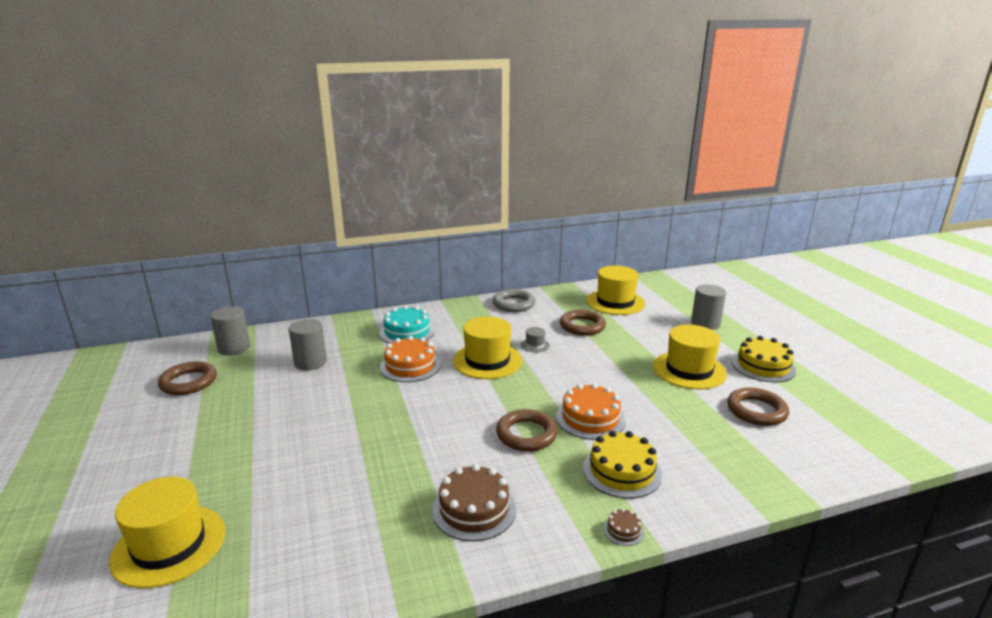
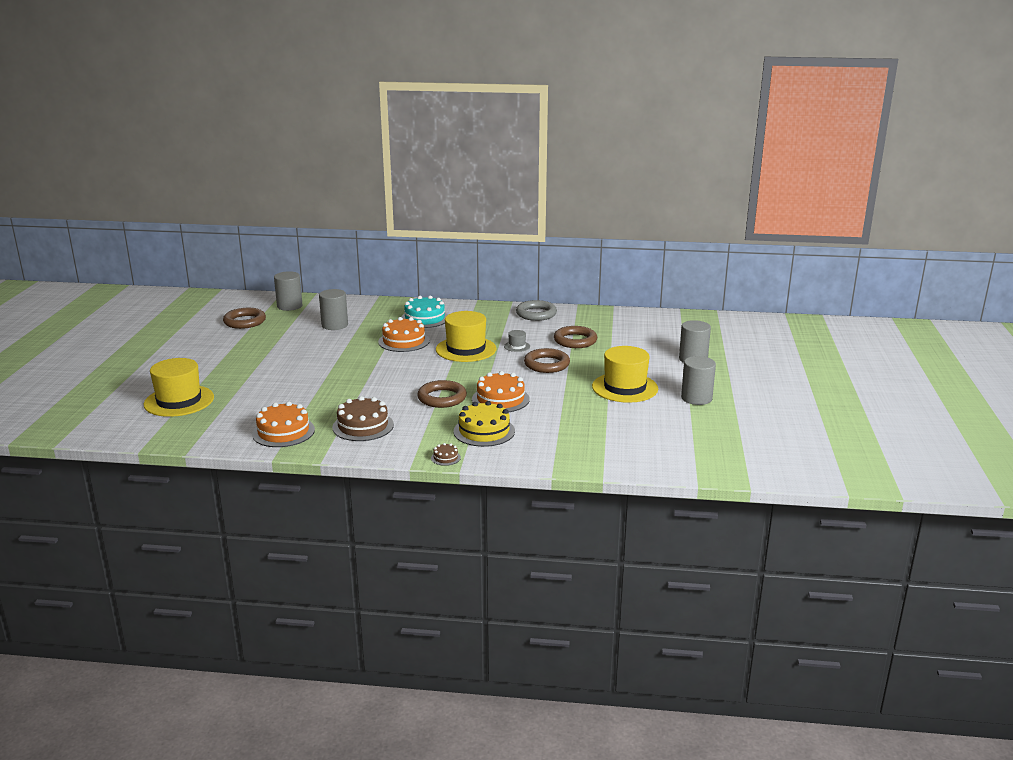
camera: 25 degrees right, 0 degrees up
yellow hat [586,265,645,315] -> none
brown ring [727,388,789,426] -> brown ring moved to [524,348,570,373]
yellow cake [732,336,796,382] -> grey cylinder [681,356,716,405]
none -> orange cake [252,401,315,447]

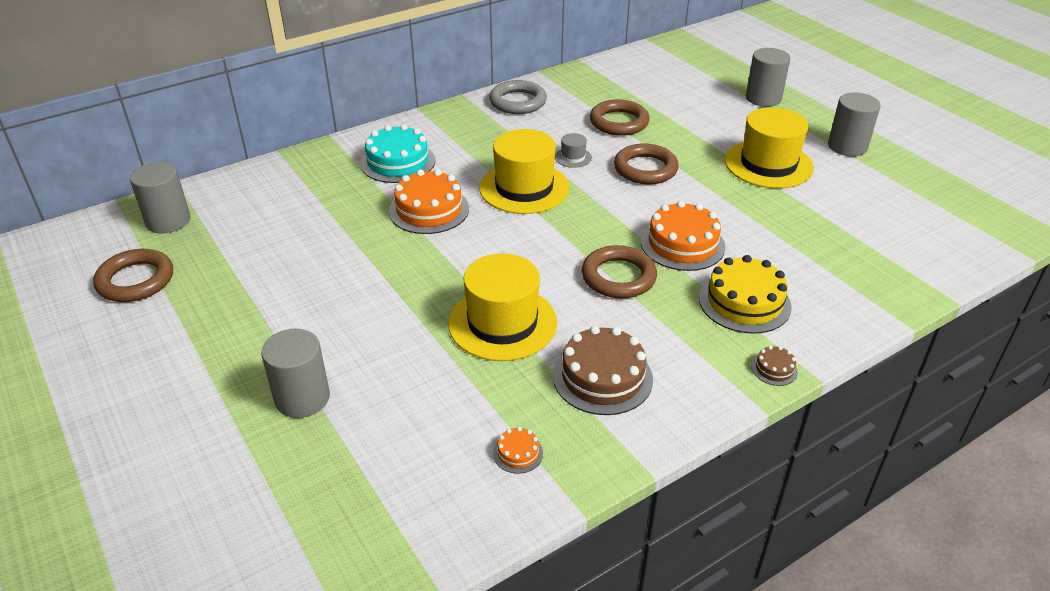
camera: 40 degrees left, 15 degrees up
yellow hat [143,358,214,417] -> yellow hat moved to [448,253,557,361]
orange cake [252,401,315,447] -> orange cake [493,427,543,474], size x0.46
grey cylinder [319,289,348,330] -> grey cylinder moved to [261,329,330,418]

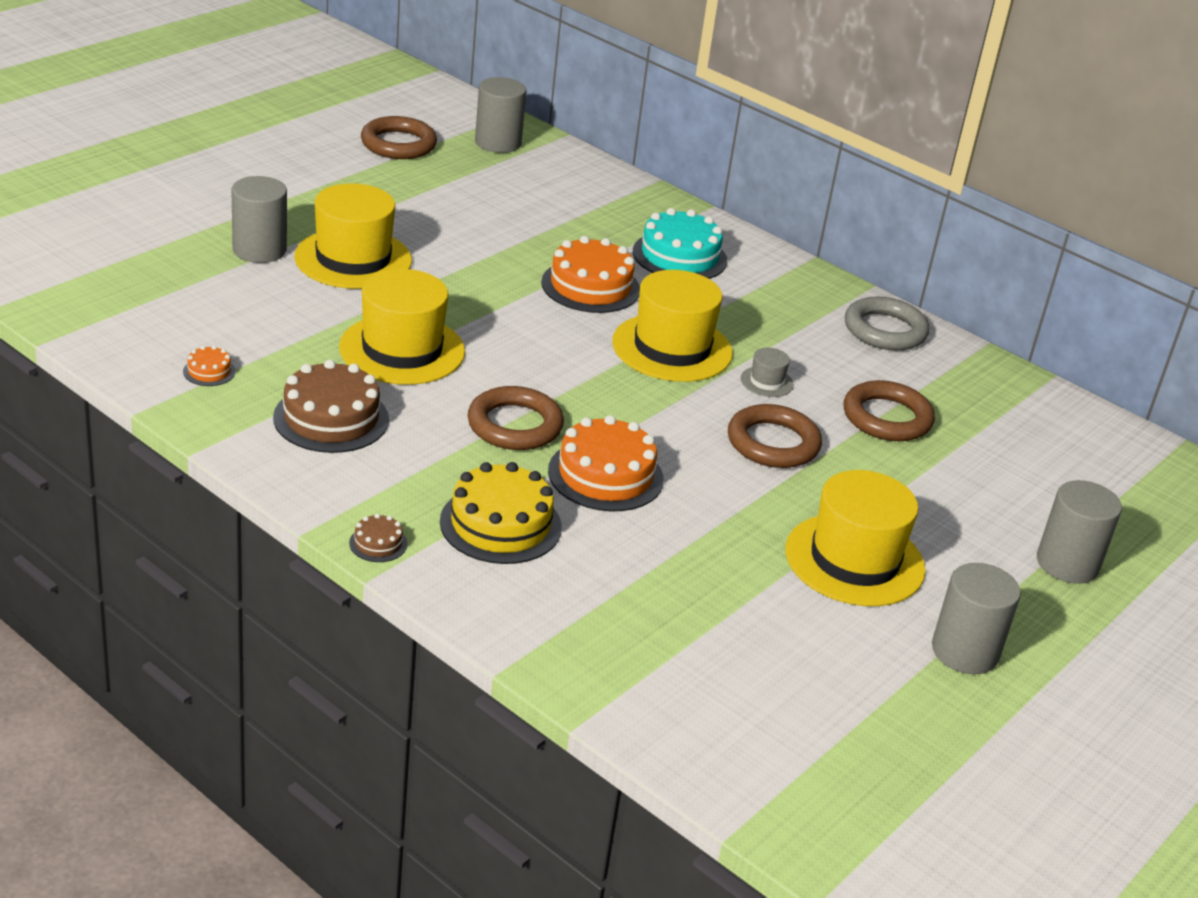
camera: 70 degrees right, 5 degrees down
none -> yellow hat [294,183,412,289]

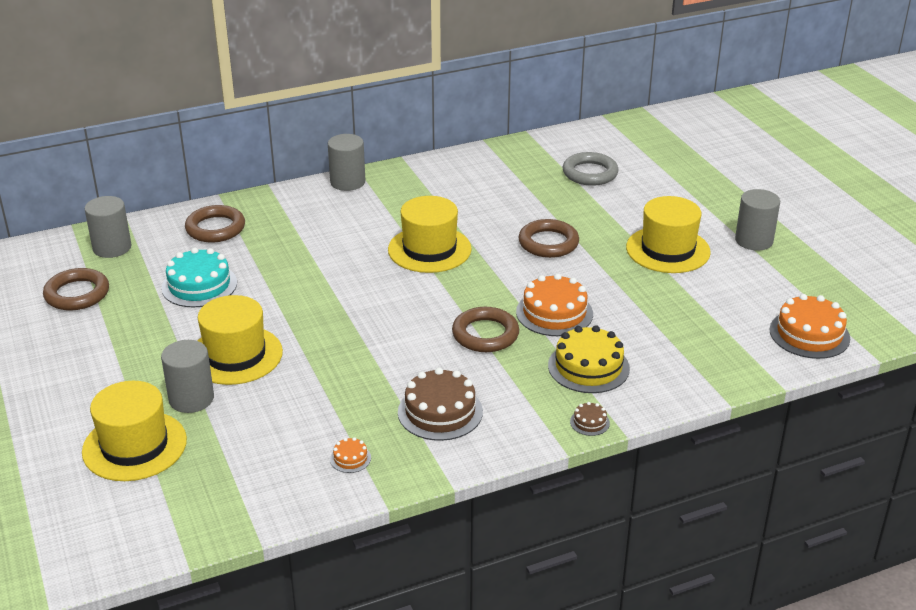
camera: 60 degrees left, 0 degrees up
yellow hat [339,269,465,385] -> yellow hat moved to [82,381,187,481]
orange cake [541,236,640,313] -> orange cake moved to [770,294,850,359]
turquoise cake [633,208,727,279] -> turquoise cake moved to [161,248,237,308]
grey hat [741,348,794,397] -> none
brown ring [844,380,935,441] -> brown ring moved to [185,205,245,242]
grey ring [845,297,929,350] -> grey ring moved to [563,152,619,186]
grey cylinder [1037,480,1122,584] -> grey cylinder moved to [328,134,365,191]

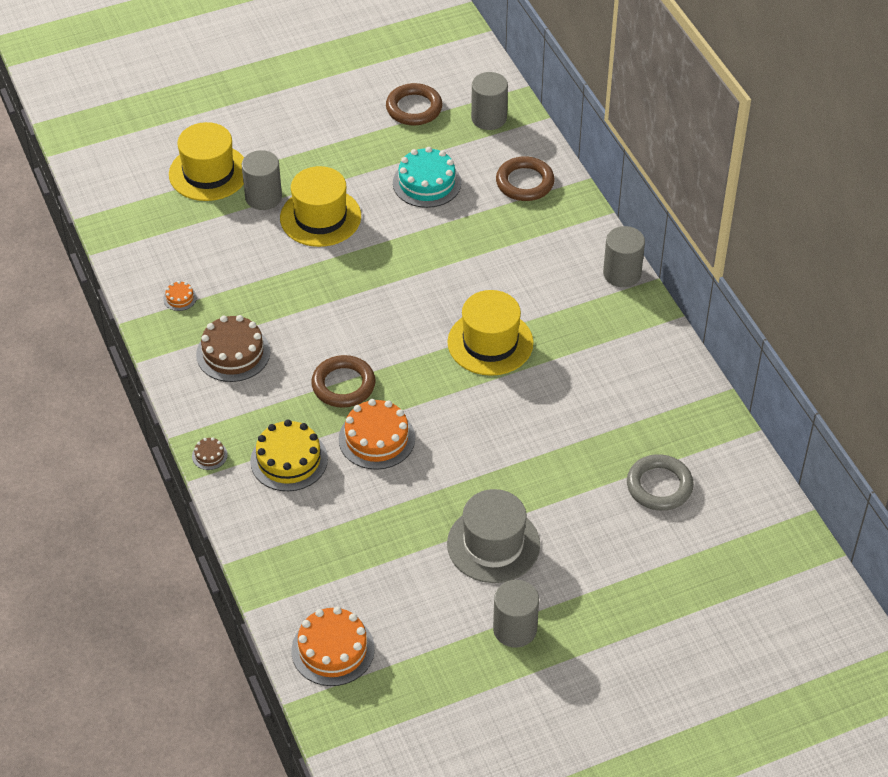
camera: 90 degrees right, 15 degrees up
brown ring [518,219,579,258] -> none
yellow hat [626,196,711,273] -> grey hat [447,489,540,583]

